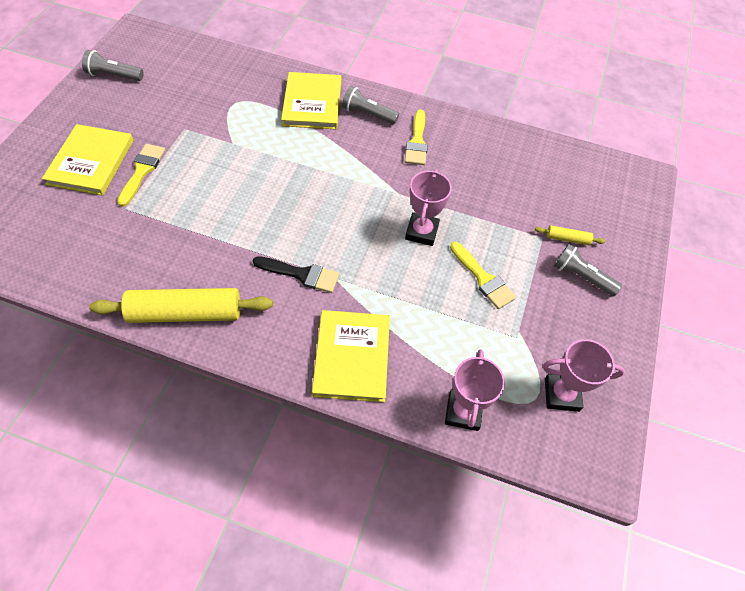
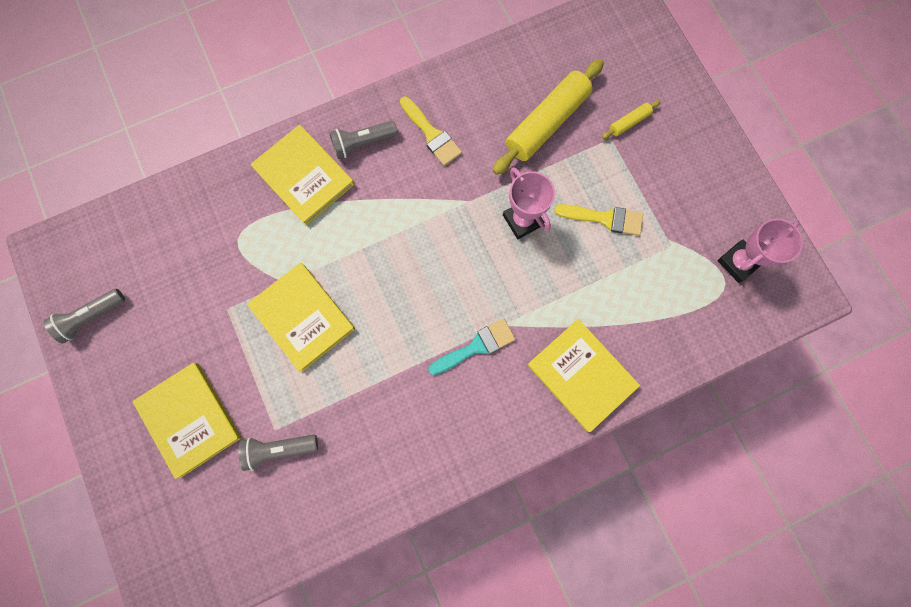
camera: 40 degrees left, 20 degrees up
yellow rolling pin [89,288,273,323] -> yellow rolling pin moved to [493,59,604,175]
yellow brush [117,144,165,207] -> none
black brush [253,256,340,293] -> turquoise brush [428,318,515,375]
pink trophy [445,349,505,431] -> none
grey flashlight [553,244,622,297] -> grey flashlight moved to [238,435,318,471]
none -> yellow book [247,263,355,372]

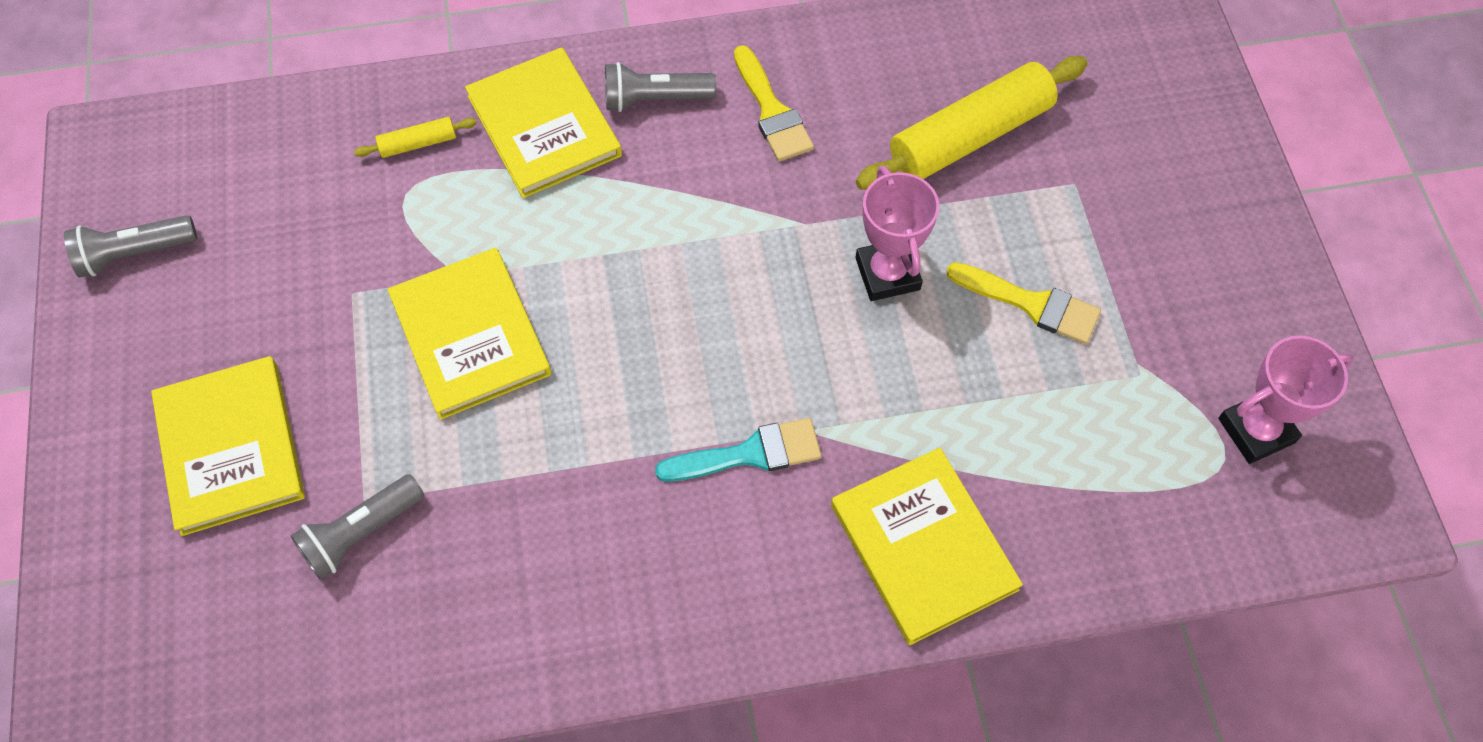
camera: 15 degrees right, 15 degrees down
grey flashlight [238,435,318,471] -> grey flashlight turned 45 degrees counterclockwise [290,474,424,580]
yellow rolling pin [602,100,661,139] -> yellow rolling pin moved to [354,117,477,158]

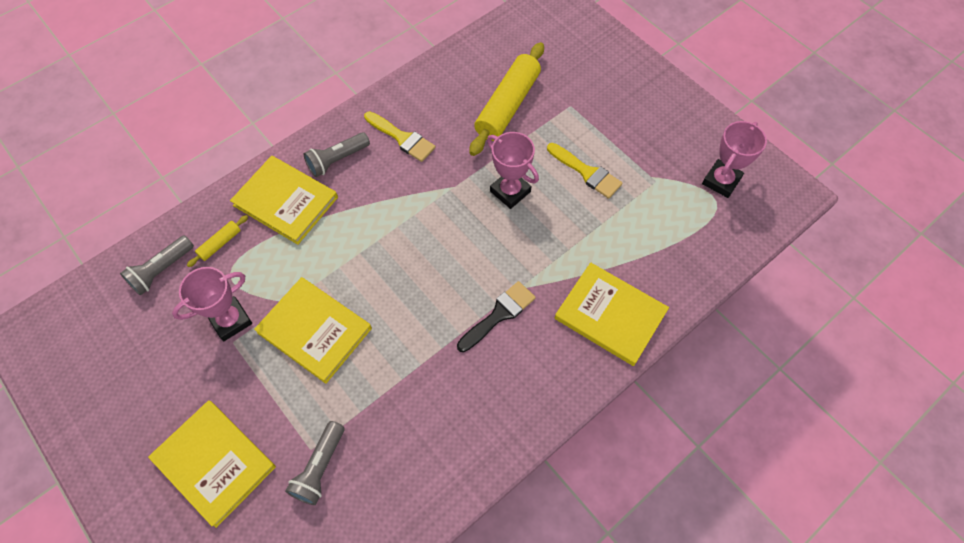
camera: 30 degrees left, 0 degrees up
grey flashlight [64,215,197,277] -> grey flashlight moved to [120,235,194,295]
turquoise brush [655,418,821,482] -> black brush [457,281,536,352]
yellow brush [946,262,1101,344] -> yellow brush turned 45 degrees clockwise [547,143,623,199]
none -> pink trophy [172,267,252,341]

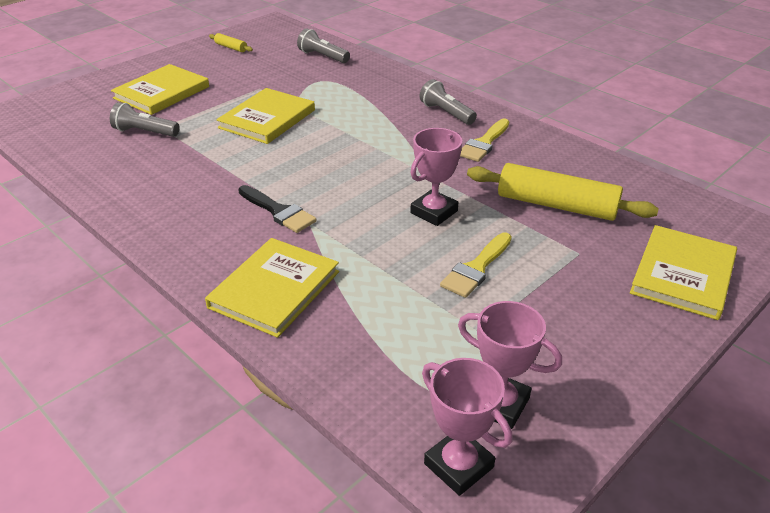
camera: 85 degrees right, 25 degrees down
pink trophy [172,267,252,341] -> pink trophy moved to [422,358,512,496]
yellow rolling pin [187,215,248,267] -> yellow rolling pin moved to [209,33,253,52]
yellow book [230,156,338,245] -> yellow book moved to [630,225,737,320]

